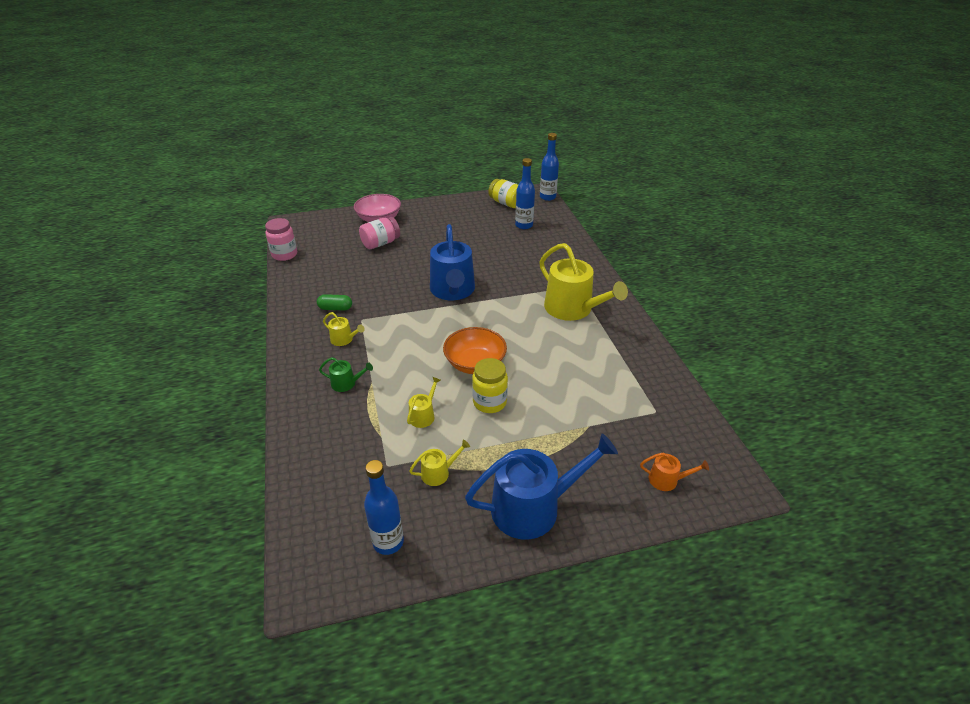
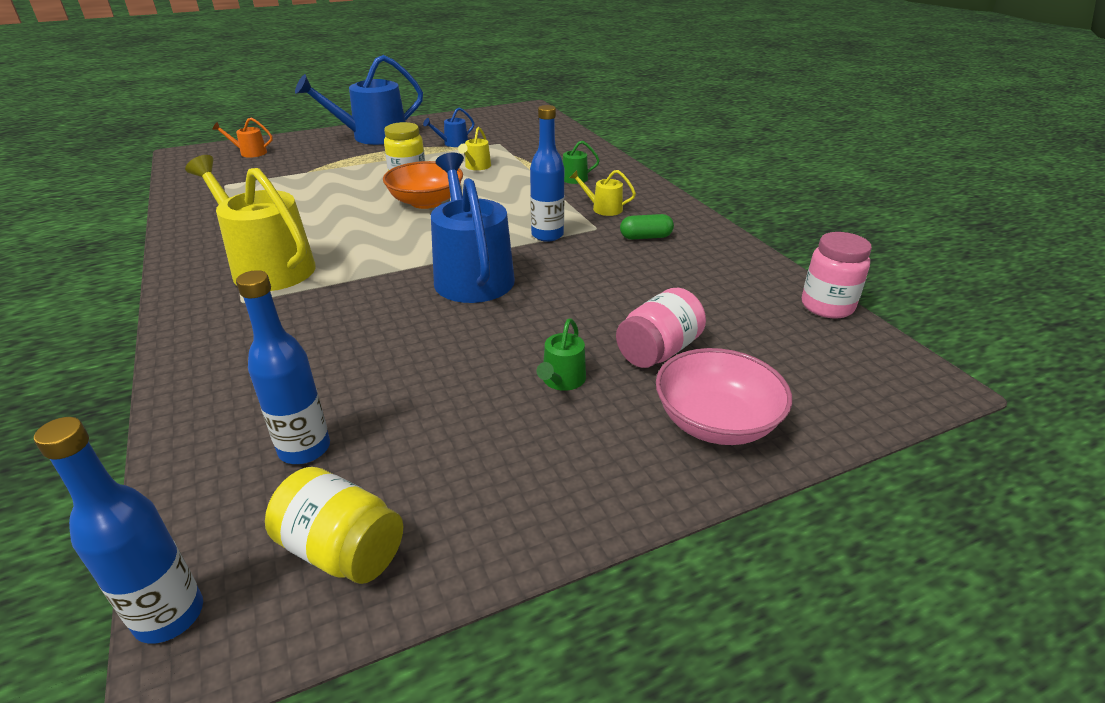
camera: 170 degrees right, 5 degrees down
blue bottle [364,460,404,555] -> blue bottle moved to [530,105,564,242]
yellow watering can [409,440,470,486] -> blue watering can [423,108,474,147]
none -> green watering can [536,318,586,391]

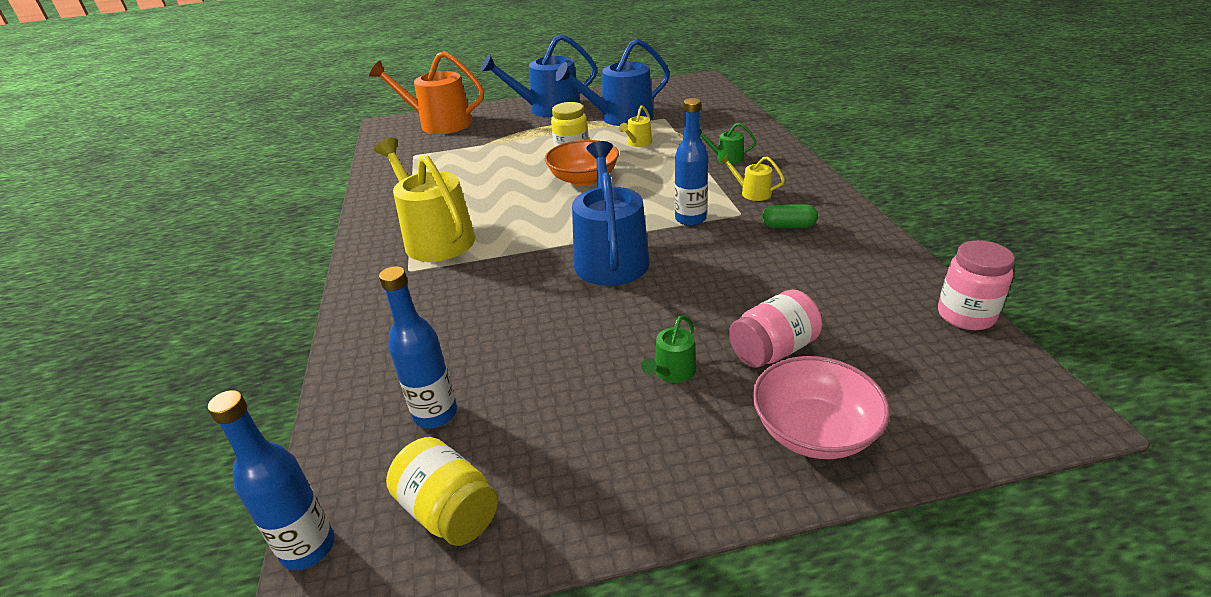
camera: 15 degrees right, 0 degrees up
orange watering can [212,118,273,158] -> orange watering can [369,51,484,134], size x2.26
blue watering can [423,108,474,147] -> blue watering can [555,39,670,126], size x2.26

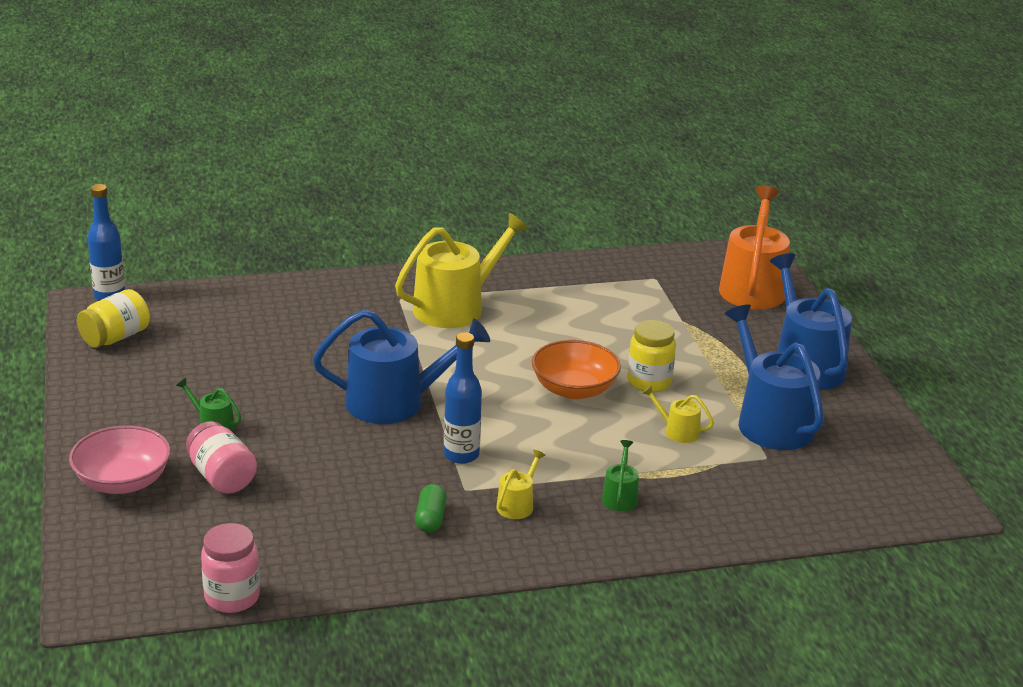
camera: 85 degrees right, 5 degrees down
blue bottle [379,266,457,428] -> none

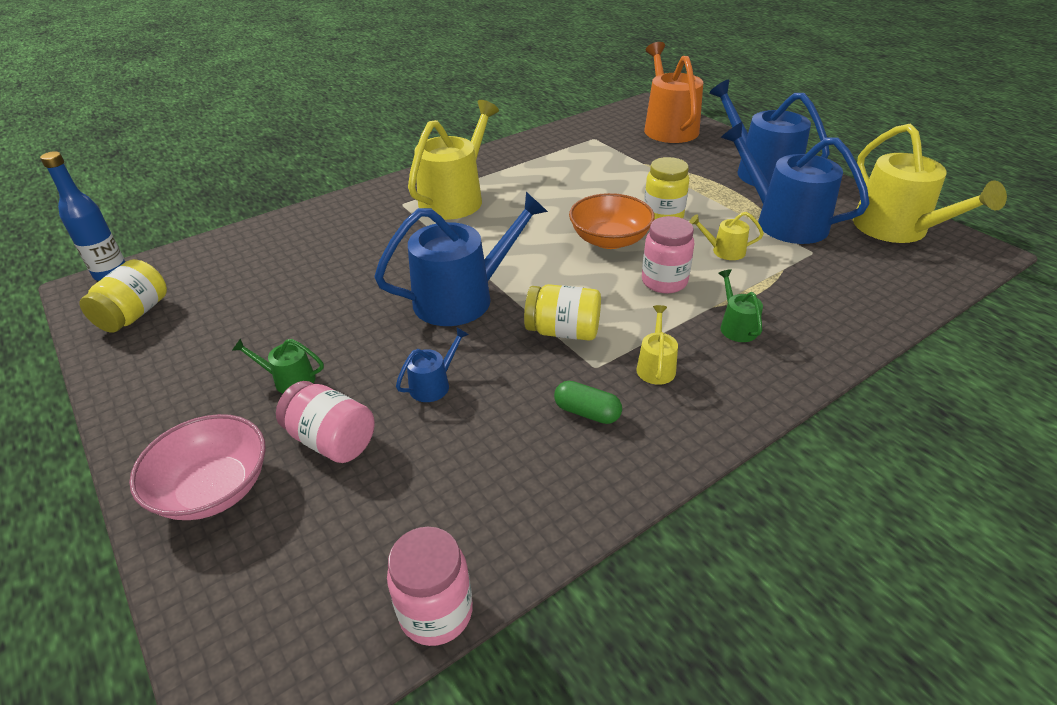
camera: 20 degrees left, 10 degrees up
green capsule [415,484,447,533] -> green capsule turned 45 degrees counterclockwise [554,381,622,424]
blue bottle [444,332,482,464] -> yellow jar [524,284,601,341]
none -> blue watering can [396,327,469,402]
none -> pink jar [642,216,694,293]
none -> yellow watering can [853,123,1007,243]

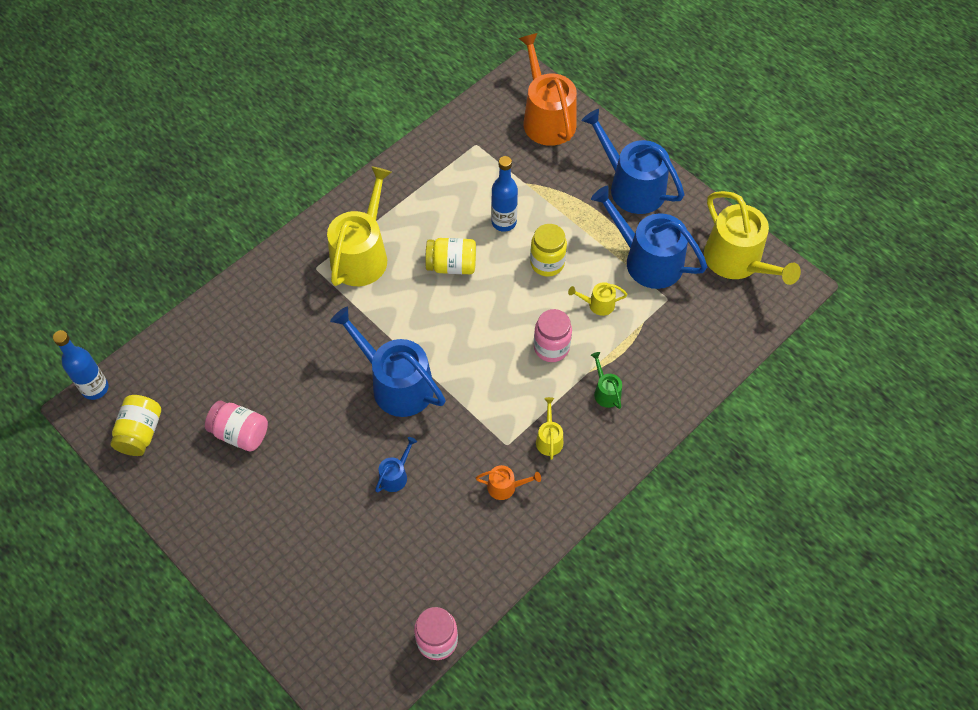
camera: 10 degrees left, 20 degrees up
pink bowl [129,414,266,520] -> none
green watering can [232,338,324,393] -> none
pink jar [276,381,374,463] -> pink jar moved to [205,401,268,451]
blue watering can [374,192,548,326] -> blue watering can turned 105 degrees counterclockwise [330,307,446,417]
yellow jar [524,284,601,341] -> yellow jar moved to [425,238,476,274]
green capsule [554,381,622,424] -> orange watering can [476,465,541,500]
orange bowl [569,193,655,249] -> none
none -> blue bottle [491,156,518,232]

